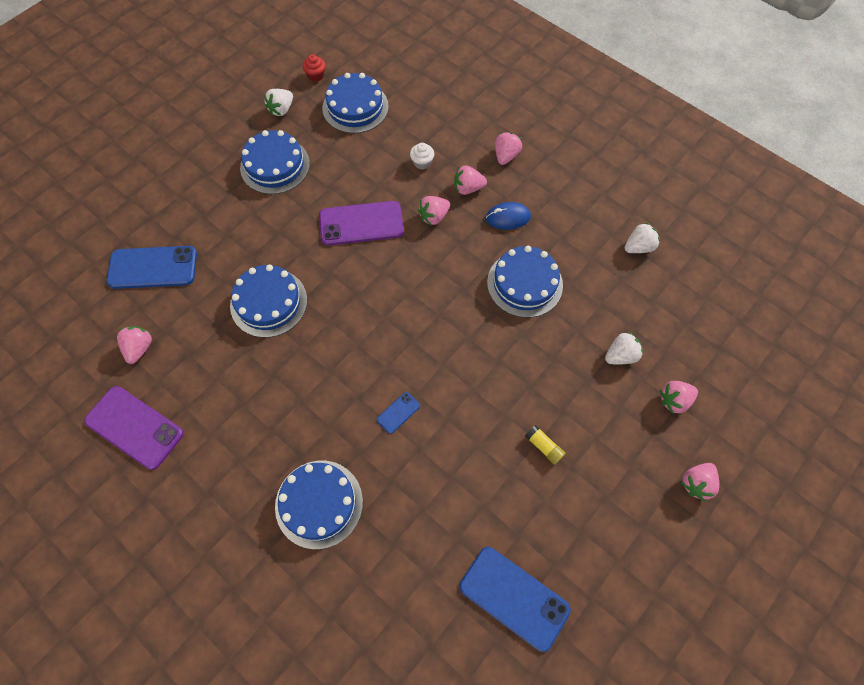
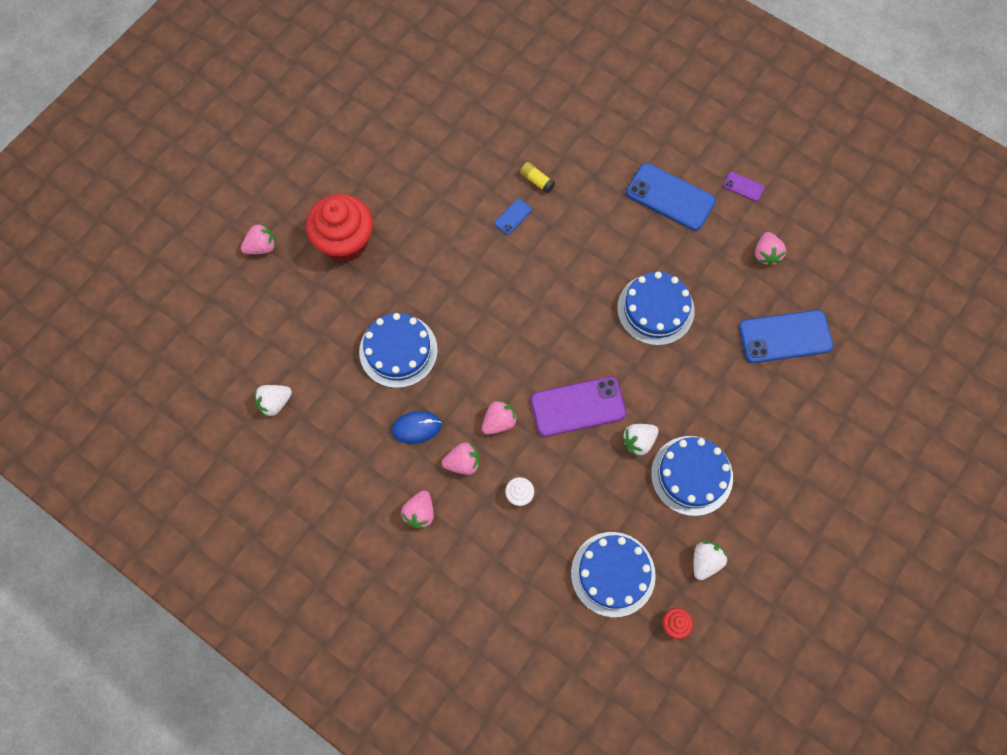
camera: 175 degrees right, 5 degrees up
purple phone [84,386,183,470] -> purple phone [723,172,765,201], size x0.46
blue cake [275,461,363,549] -> none
blue phone [459,547,571,652] -> blue phone moved to [626,163,716,231]
yellow glue stick [525,425,566,465] -> yellow glue stick moved to [520,162,555,194]
white strawberry [605,331,643,365] -> white strawberry moved to [622,424,659,457]
pink strawberry [681,463,719,502] -> none
none -> red cupcake [306,194,373,262]

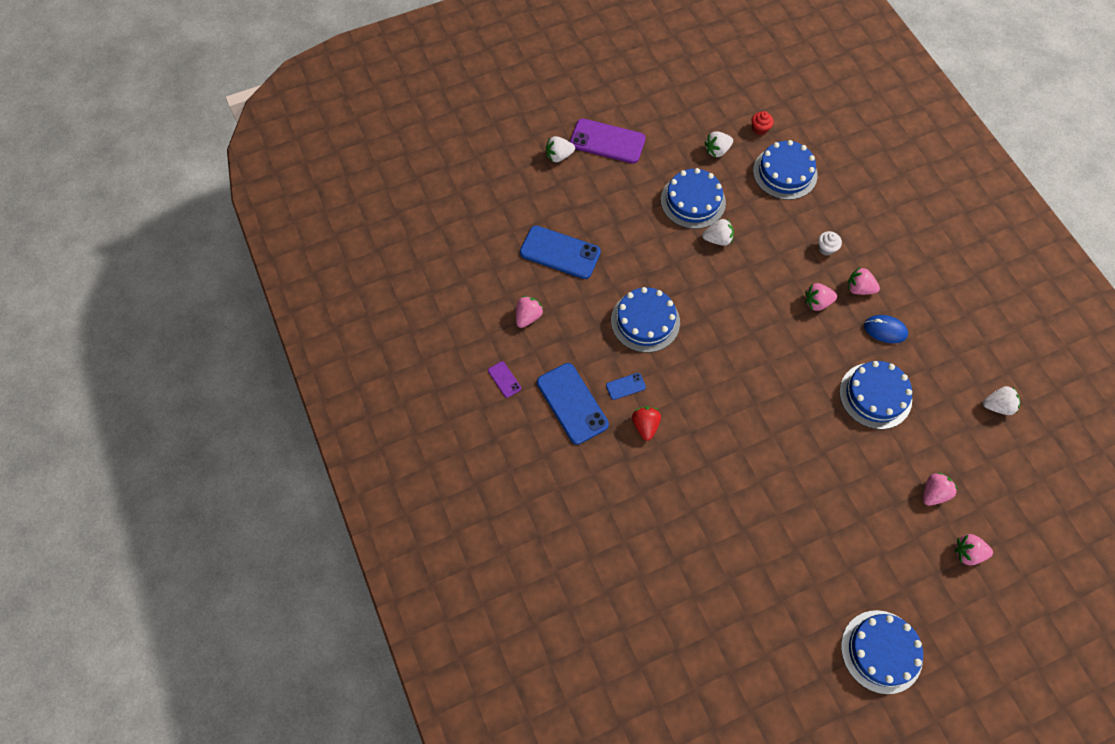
camera: 150 degrees left, 5 degrees down
red cupcake [306,194,373,262] -> none
pink strawberry [401,491,434,528] -> pink strawberry moved to [923,472,958,506]
blue phone [494,199,532,235] -> blue phone moved to [606,373,646,400]
yellow glue stick [520,162,555,194] -> none
purple phone [531,376,626,437] -> purple phone moved to [570,118,645,164]
none -> white strawberry [546,136,575,162]
none -> red strawberry [632,406,661,441]
none -> blue cake [841,610,923,694]

